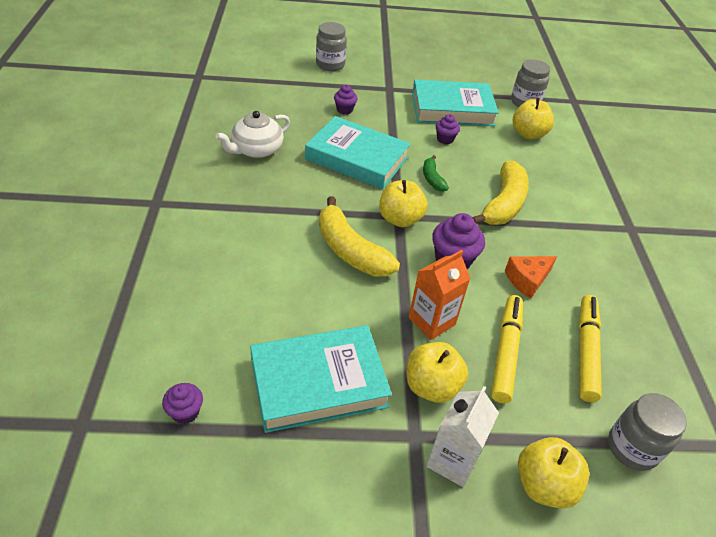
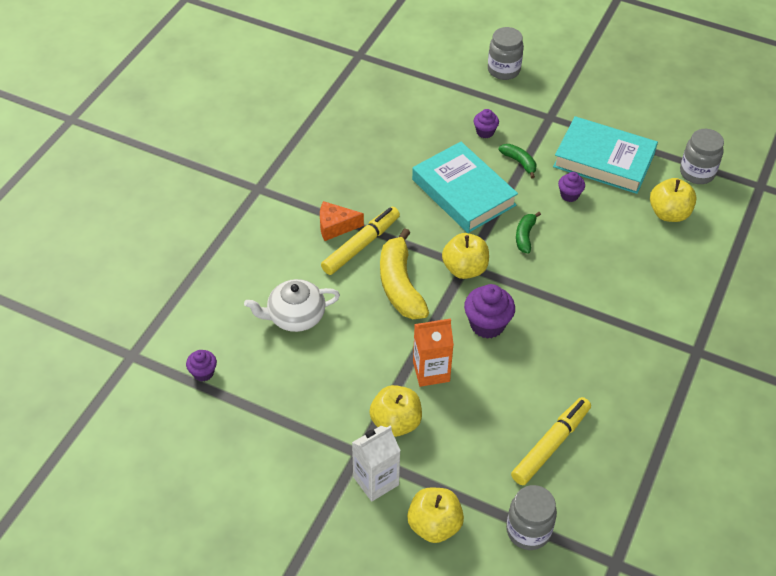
camera: 30 degrees right, 5 degrees up
white teapot [216,111,290,158] -> white teapot moved to [244,279,340,332]
turquoise book [250,325,392,433] -> none
yellow banana [472,161,529,225] -> none
yellow marker [491,295,523,403] -> yellow marker moved to [321,207,400,275]
orange cheese [505,256,557,299] -> orange cheese moved to [320,201,364,241]
none -> green banana [498,144,536,179]

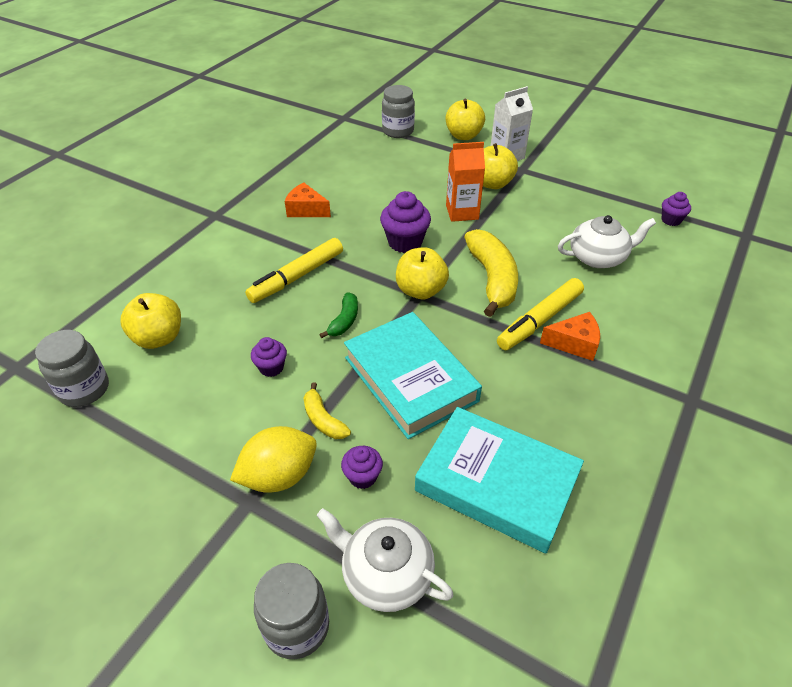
camera: 175 degrees left, 5 degrees down
green banana [498,144,536,179] -> yellow banana [304,382,351,439]
yellow marker [511,397,591,485] -> yellow marker moved to [245,238,343,303]
turquoise book [553,116,658,194] -> turquoise book moved to [415,407,584,553]
none -> yellow lemon [230,426,317,493]
none -> orange cheese [285,182,331,217]
none -> white teapot [317,508,454,612]

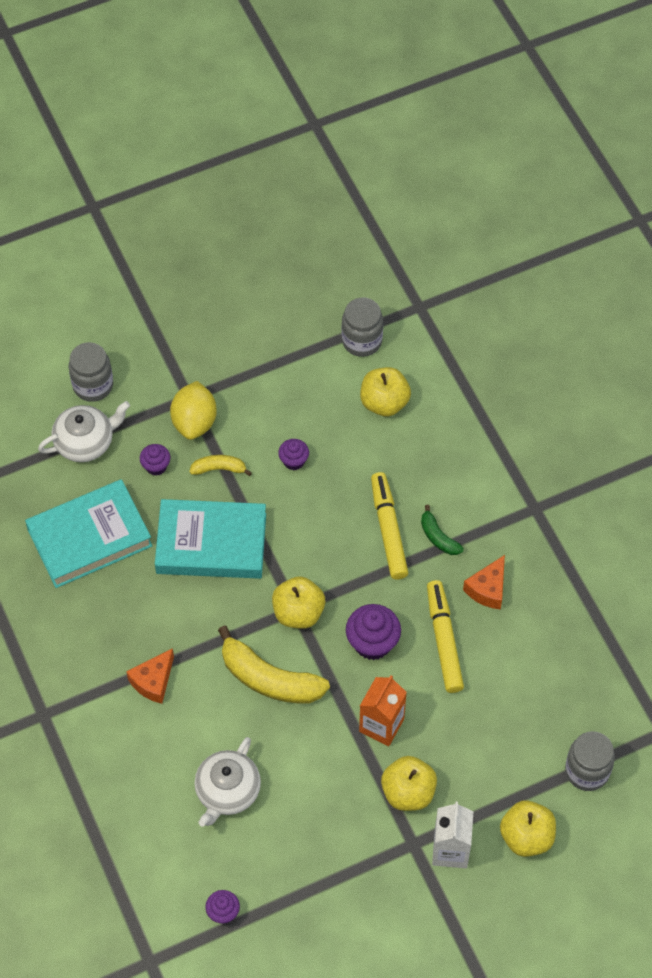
camera: 125 degrees right, 15 degrees up
orange cheese [285,182,331,217] -> orange cheese turned 150 degrees clockwise [463,555,505,610]
green banana [319,293,358,338] -> green banana moved to [421,505,464,555]
yellow marker [497,278,584,350] -> yellow marker moved to [427,580,464,693]

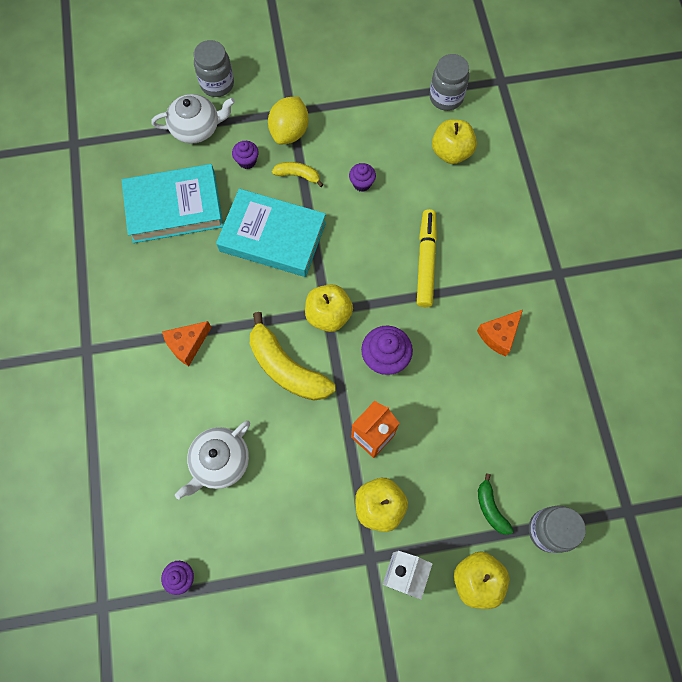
camera: 15 degrees right, 10 degrees up
green banana [421,505,464,555] -> green banana moved to [478,473,514,535]
yellow marker [427,580,464,693] -> none

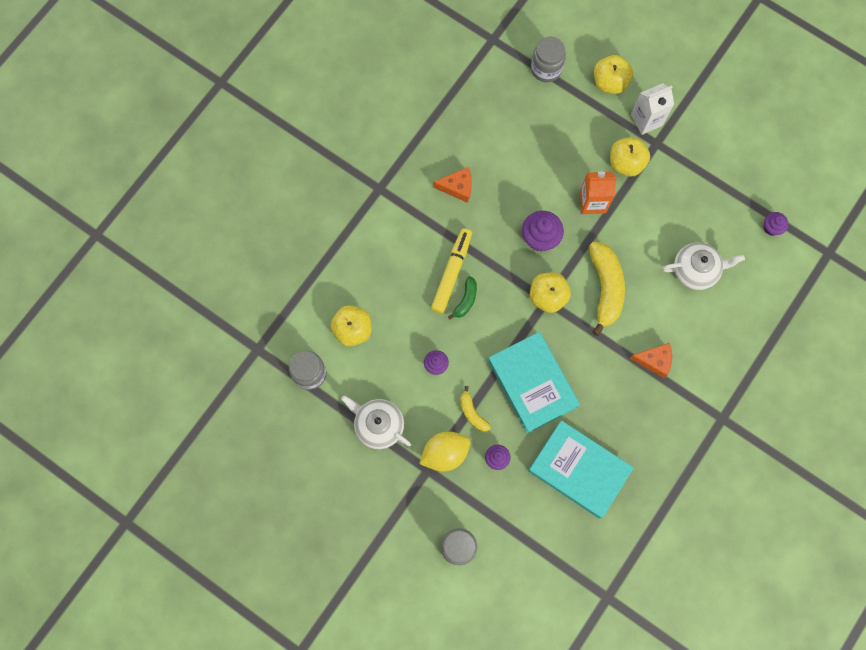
camera: 135 degrees left, 5 degrees up
white teapot [151,94,235,143] -> white teapot moved to [341,395,411,449]
yellow marker [417,209,437,307] -> yellow marker turned 150 degrees clockwise [431,228,472,314]
green banana [478,473,514,535] -> green banana moved to [448,276,477,319]

